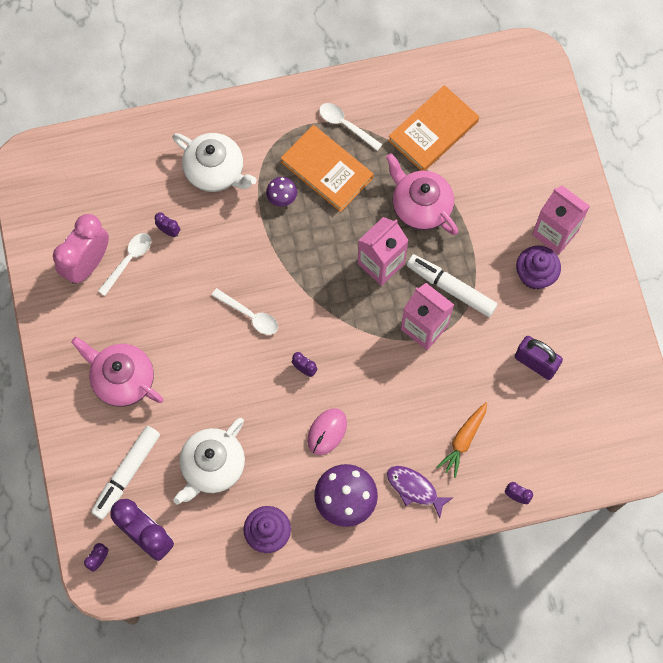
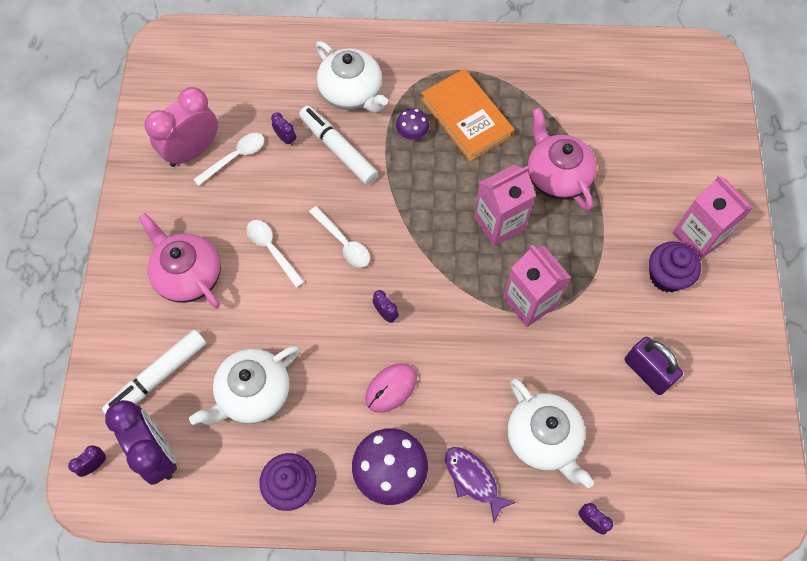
camera: 15 degrees right, 5 degrees down
white spoon [319,103,383,151] -> white spoon moved to [247,220,304,288]
orange book [388,85,479,171] -> none
white marker [407,254,497,317] -> white marker moved to [299,106,378,185]
orange carrot [437,402,487,478] -> white teapot [507,379,594,488]

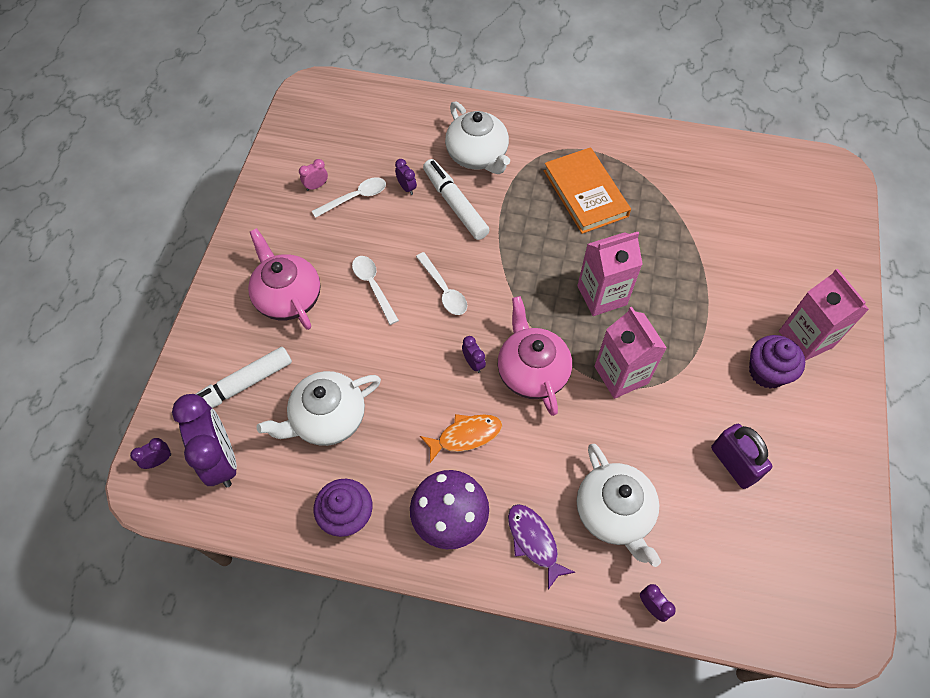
camera: 10 degrees right, 5 degrees down
pink clock [144,87,218,167] -> pink clock [299,159,328,191], size x0.42
pink mouse [365,363,417,413] -> orange fish [420,414,502,463]
purple mushroom [396,108,429,140] -> none
pink teapot [528,108,596,211] -> pink teapot moved to [498,296,572,416]

